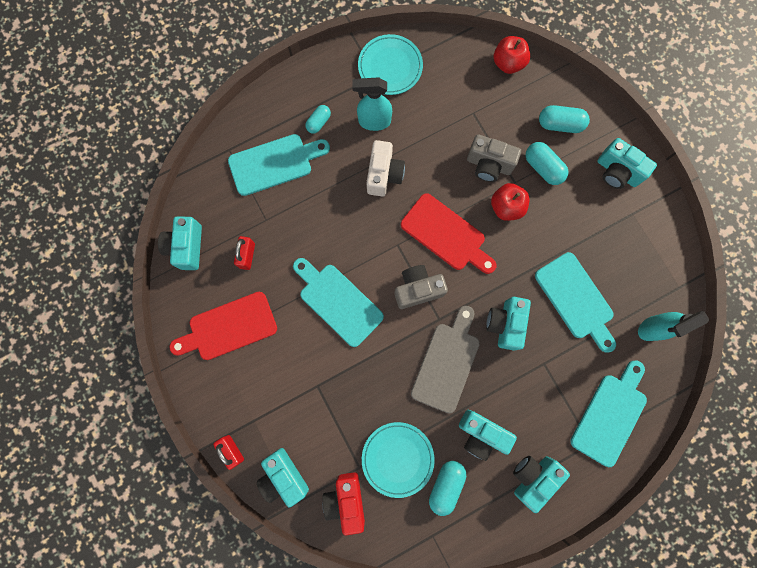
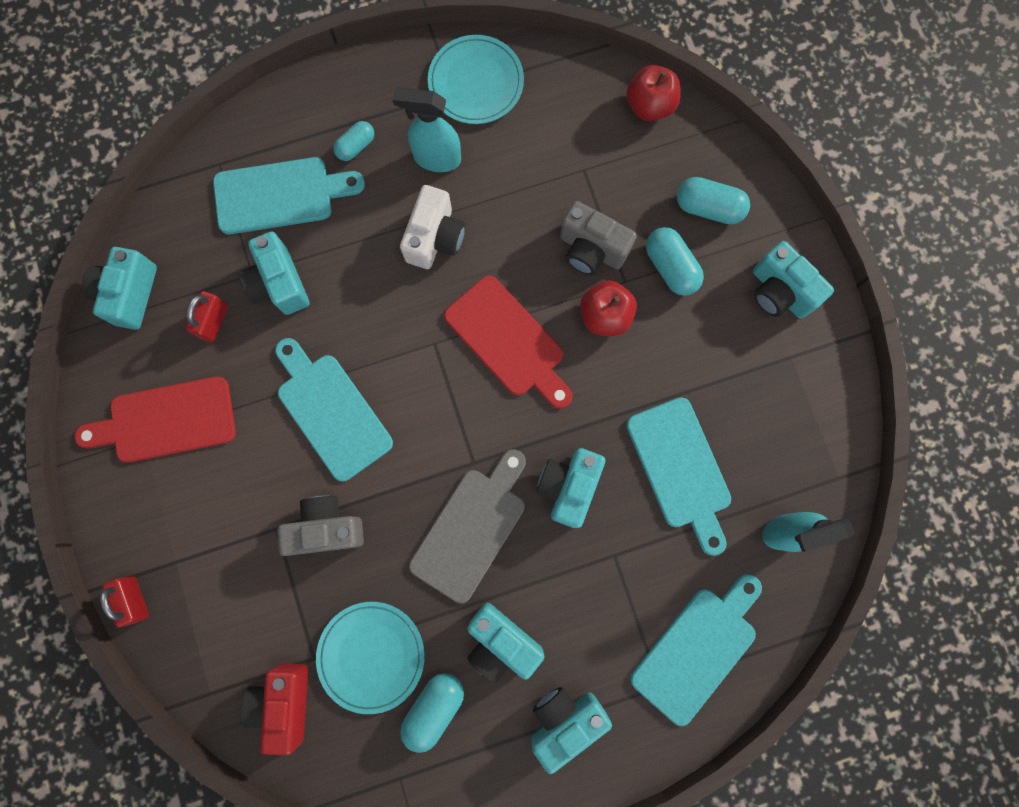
camera: 10 degrees right, 0 degrees up
turquoise camera [257,448,309,507] -> turquoise camera moved to [238,232,309,315]
grey camera [394,265,448,309] -> grey camera moved to [277,495,364,556]

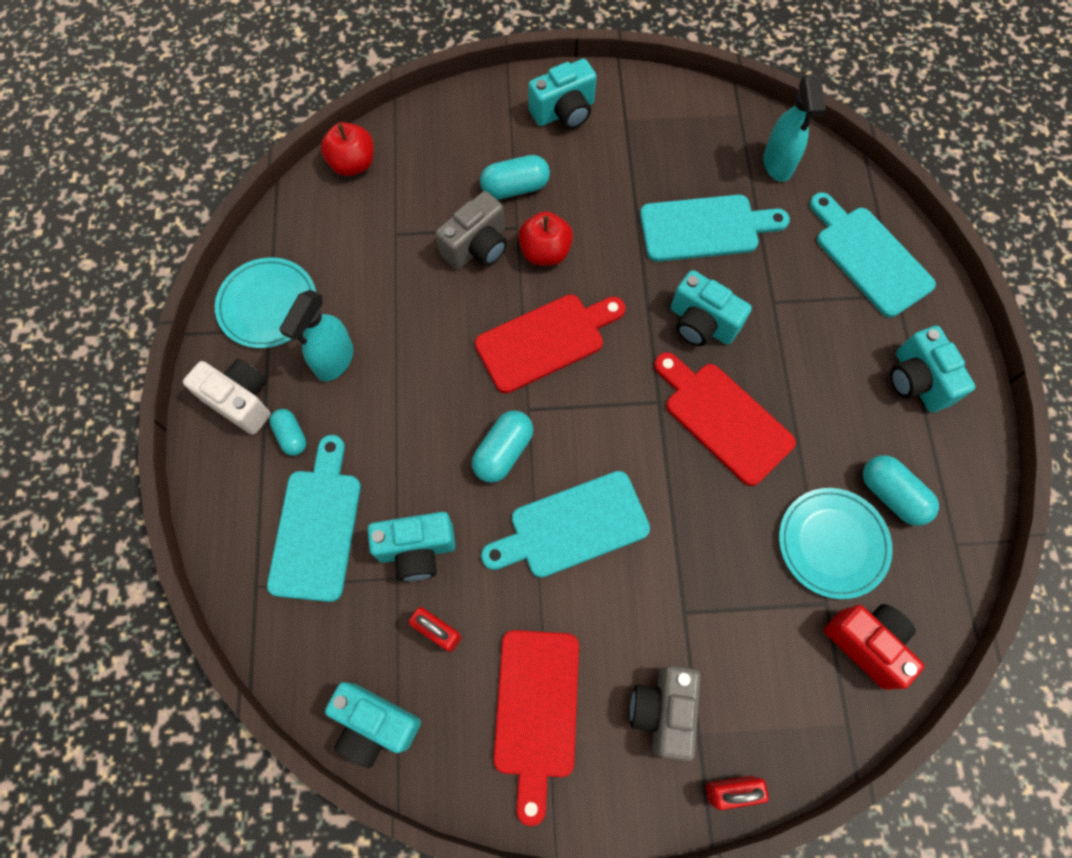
camera: 75 degrees left, 10 degrees down
red camera [240,664,308,755] -> red camera turned 150 degrees counterclockwise [824,604,924,690]
grey camera [277,495,364,556] -> grey camera moved to [630,666,701,762]
white camera [400,185,465,269] -> white camera moved to [183,359,271,435]
grey cutting board [409,449,526,603] -> red cutting board [654,352,796,486]
turquoise camera [467,603,545,683] -> none
turquoise capsule [677,177,750,224] -> turquoise capsule moved to [472,410,533,483]

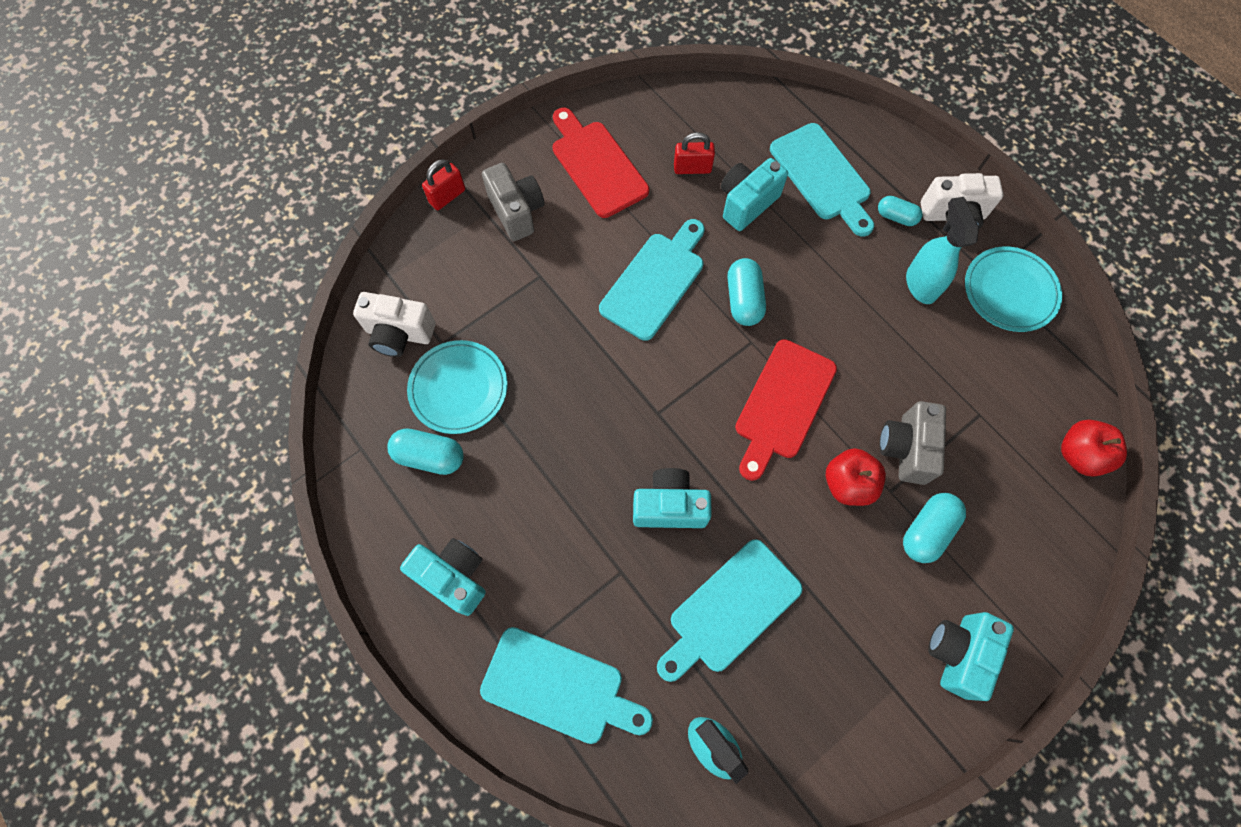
camera: 145 degrees right, 0 degrees up
turquoise camera [325,682,421,768] -> none
red cutting board [654,352,796,486] -> none
red camera [824,604,924,690] -> white camera [353,292,435,357]

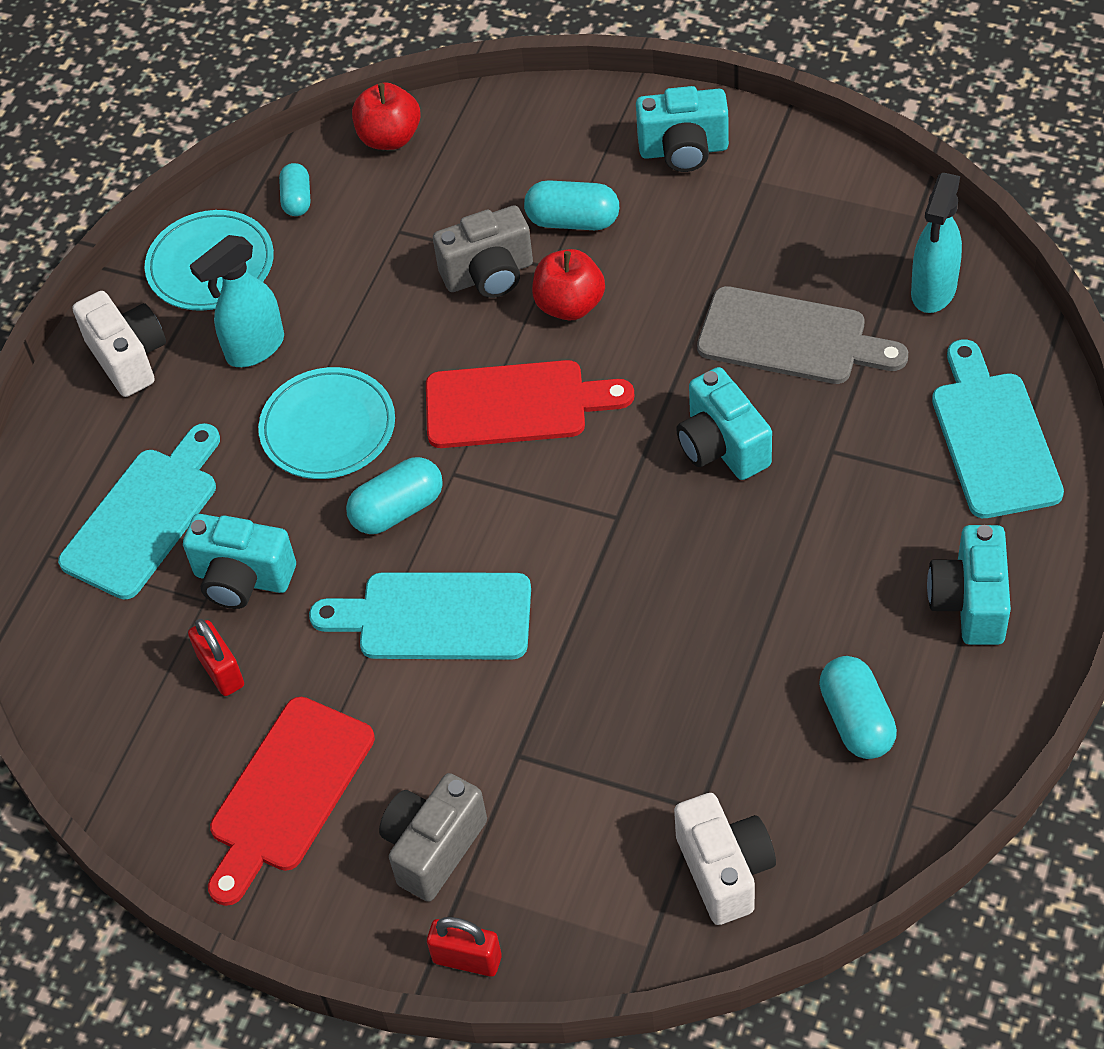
camera: 115 degrees left, 15 degrees down
turquoise plate [407,340,507,434] -> turquoise plate moved to [258,367,395,479]
turquoise cutting board [657,539,803,682] -> grey cutting board [697,286,908,384]
turquoise capsule [878,196,922,226] -> turquoise capsule moved to [279,163,310,216]

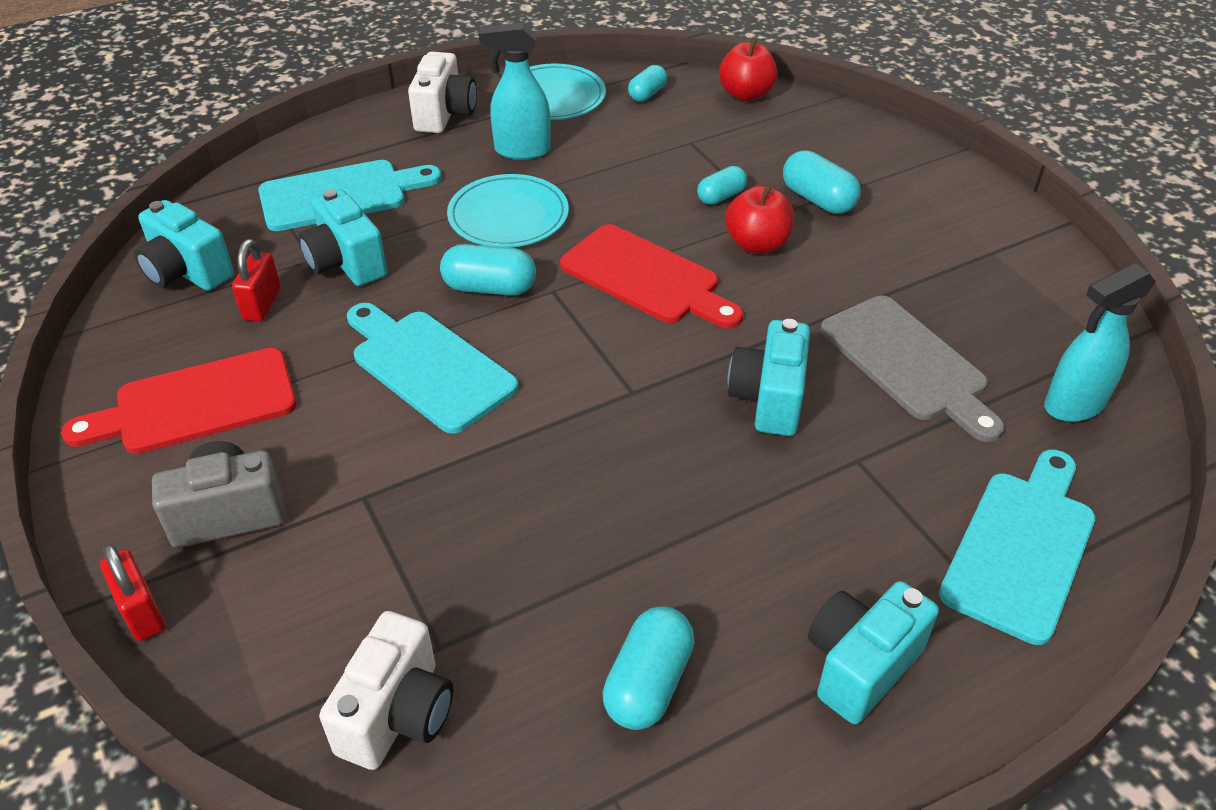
camera: 35 degrees right, 10 degrees down
grey camera [433,205,533,298] -> turquoise capsule [697,166,747,205]
turquoise camera [636,86,729,172] -> turquoise camera moved to [134,200,234,291]

